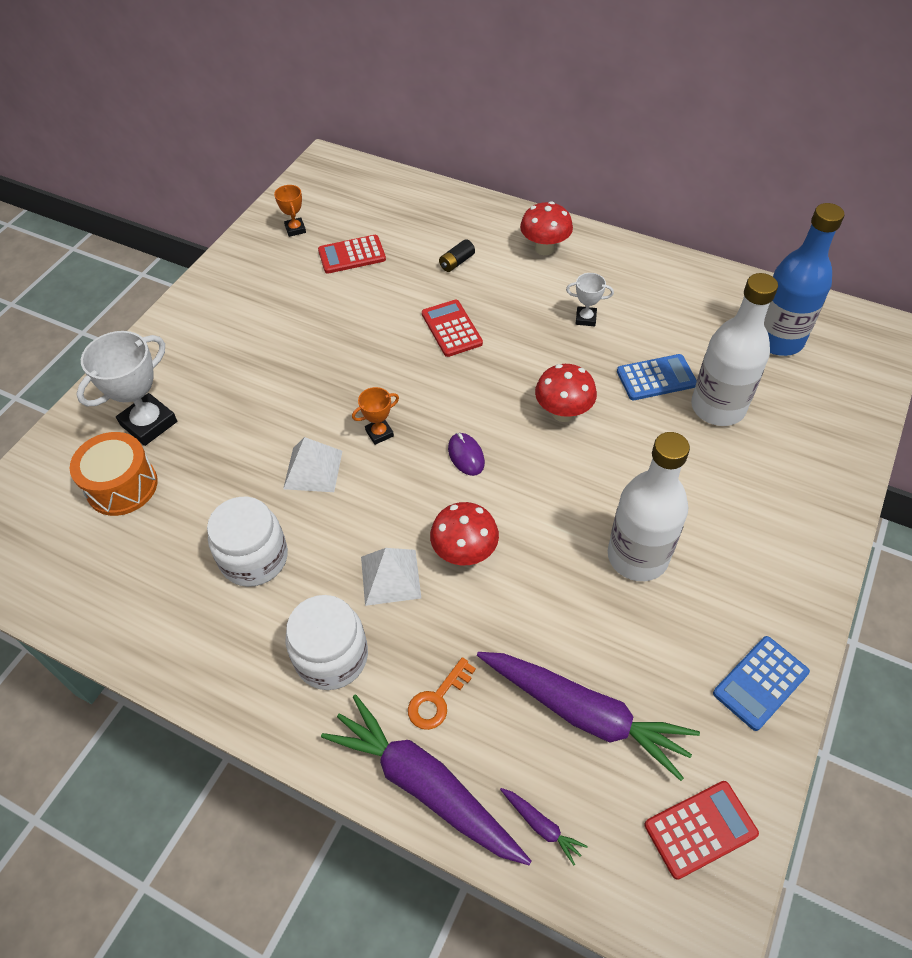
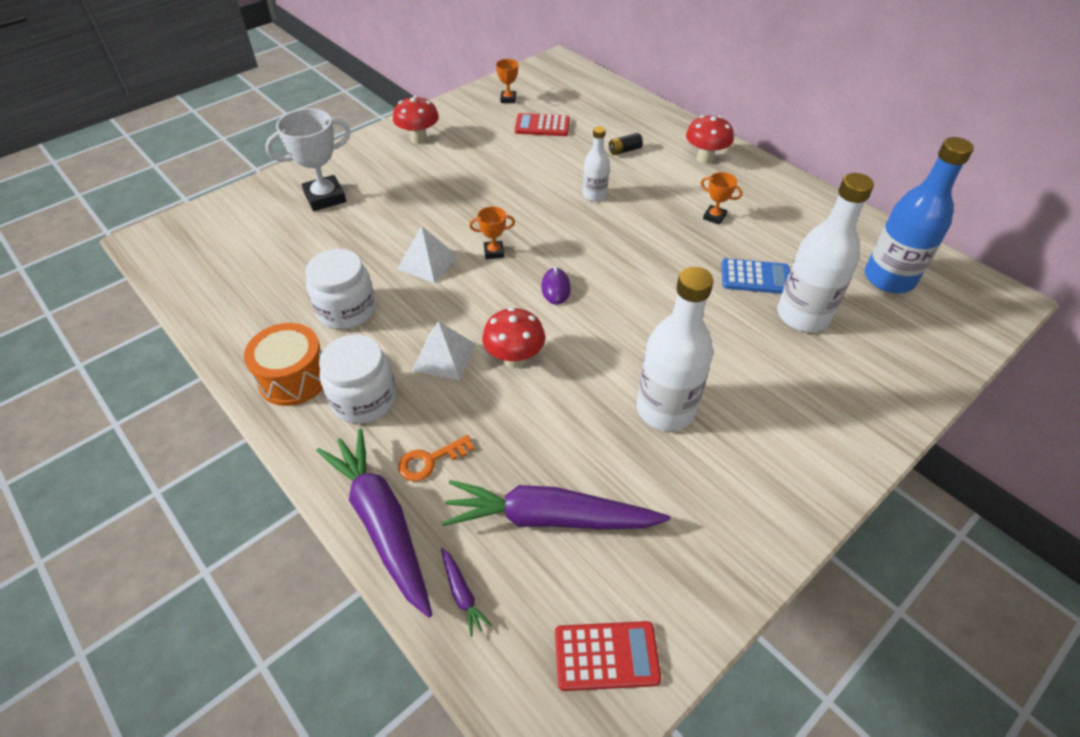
camera: 20 degrees right, 5 degrees down
orange drum [70,432,158,516] -> orange drum moved to [244,323,323,406]
red calculator [422,300,483,357] -> white bottle [583,126,610,202]
purple carrot [477,652,700,781] -> purple carrot turned 135 degrees clockwise [442,480,670,530]
red mushroom [535,364,597,422] -> red mushroom moved to [393,96,439,144]
white trophy [566,273,614,326] -> orange trophy [701,172,742,225]
blue calculator [713,636,810,731] -> none

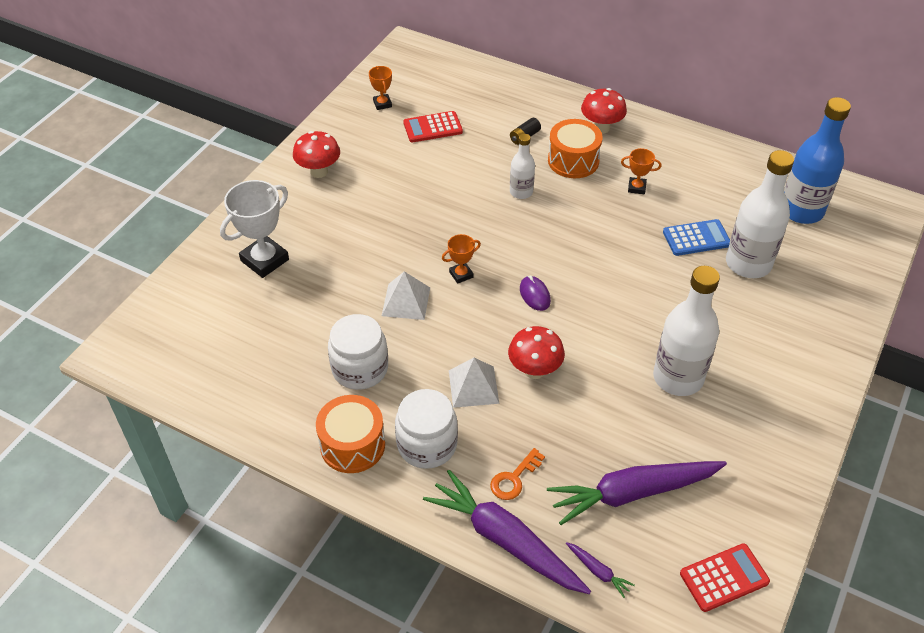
camera: 20 degrees left, 0 degrees up
none -> orange drum [548,119,603,178]

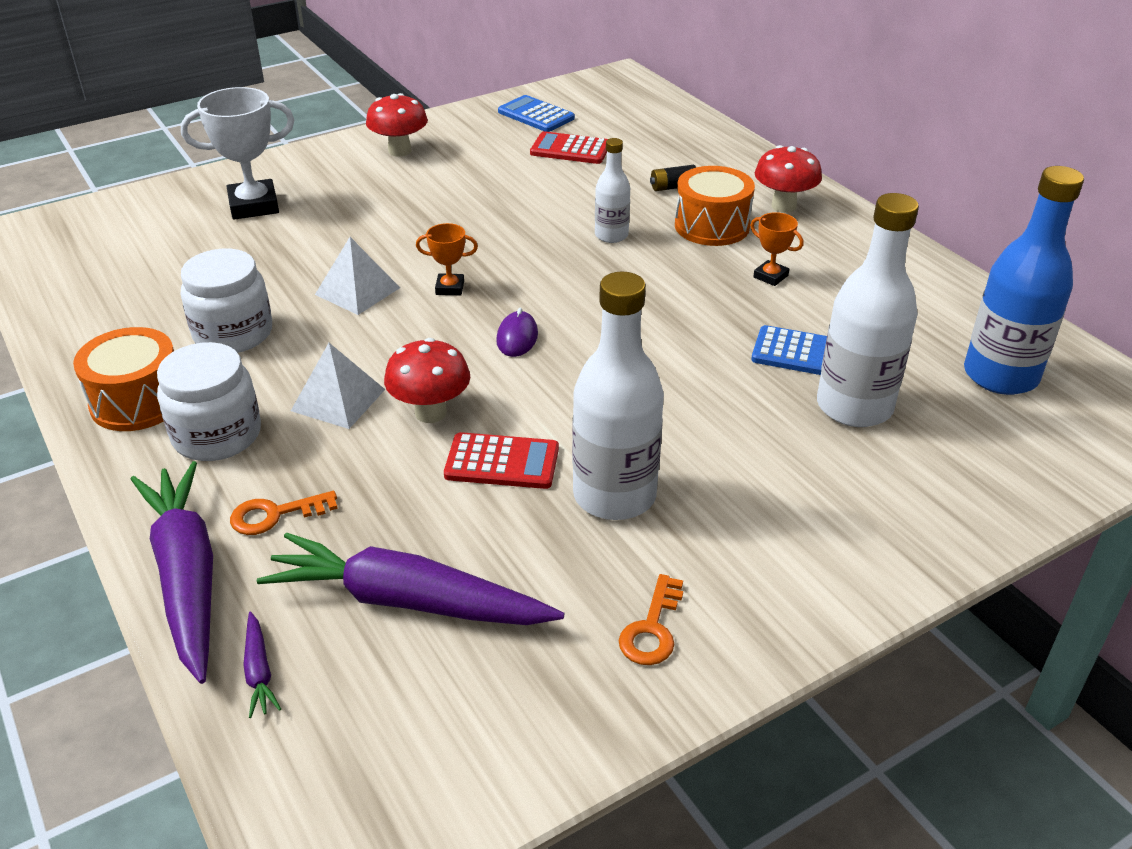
camera: 30 degrees right, 10 degrees down
orange trophy [369,66,392,110] -> blue calculator [498,95,575,132]
red calculator [680,543,770,612] -> red calculator moved to [444,432,559,489]
none -> orange key [619,574,683,665]

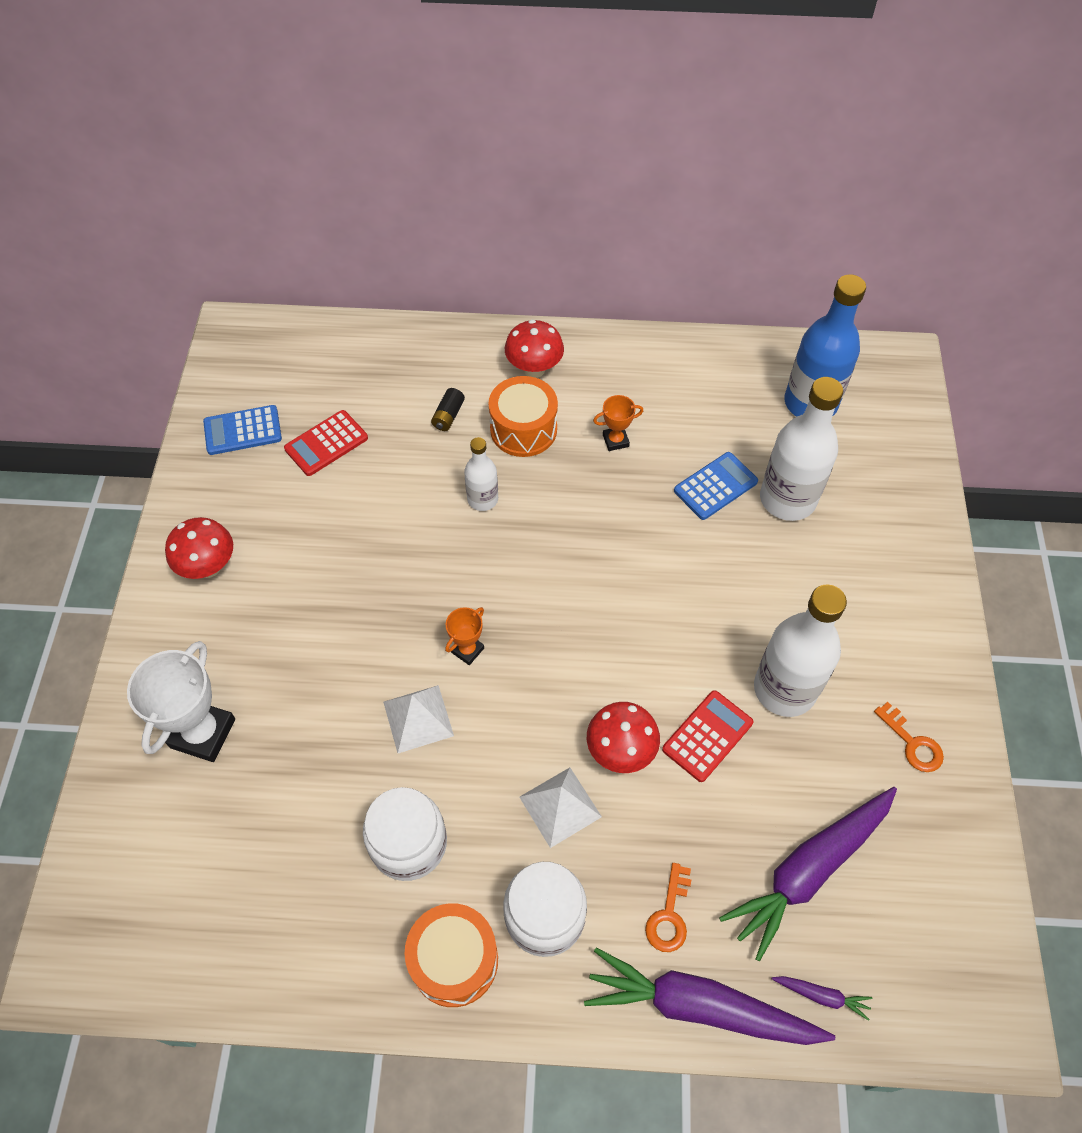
camera: 55 degrees left, 20 degrees up
purple mouse [496,308,538,357] -> none

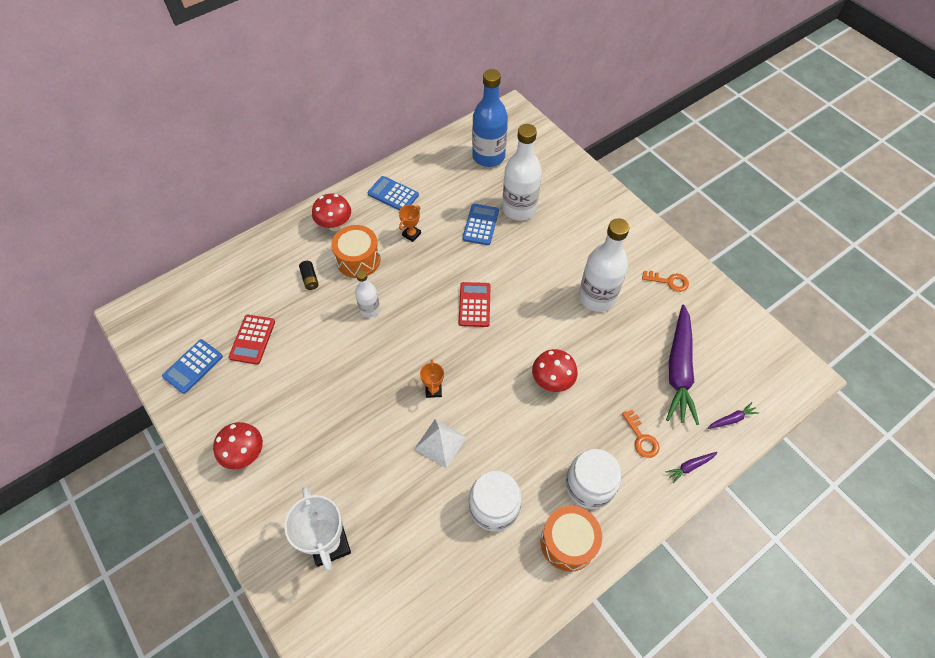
camera: 40 degrees left, 0 degrees up
white pyramid [519,768,602,848] -> none
purple carrot [584,948,835,1045] -> purple carrot [665,452,718,483], size x0.41
red calculator [662,690,753,782] -> red calculator moved to [459,282,491,327]
none -> blue calculator [368,176,419,210]

